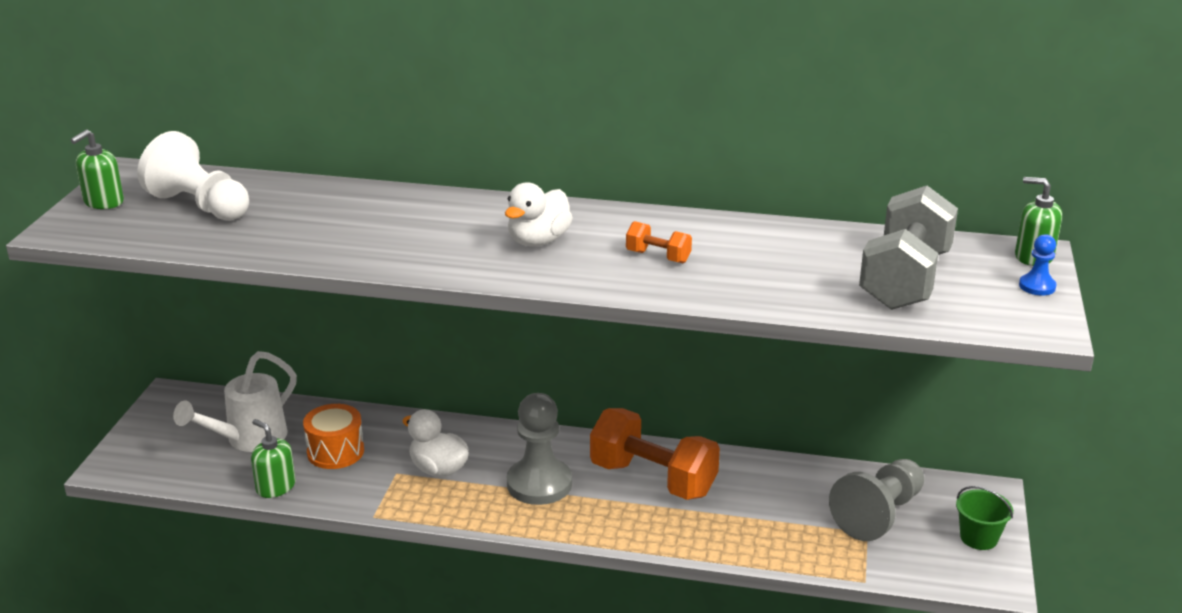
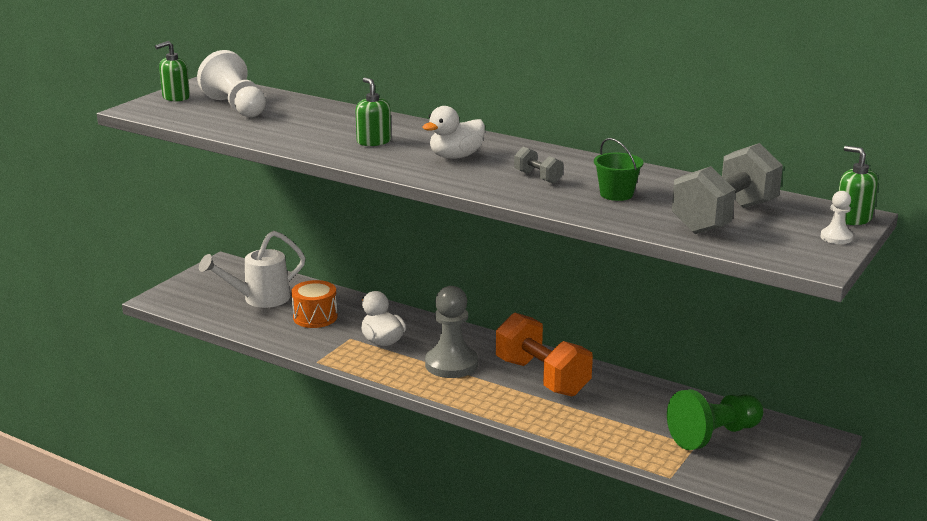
camera: 20 degrees right, 5 degrees down
green soap dispenser [251,419,295,498] -> green soap dispenser moved to [355,77,391,146]
orange dumbbell [626,221,692,263] -> grey dumbbell [514,146,563,184]
grey pawn [829,459,924,541] -> green pawn [667,389,764,450]
green bucket [956,486,1013,550] -> green bucket moved to [594,138,644,201]
blue pawn [1019,234,1057,296] -> white pawn [820,191,853,244]

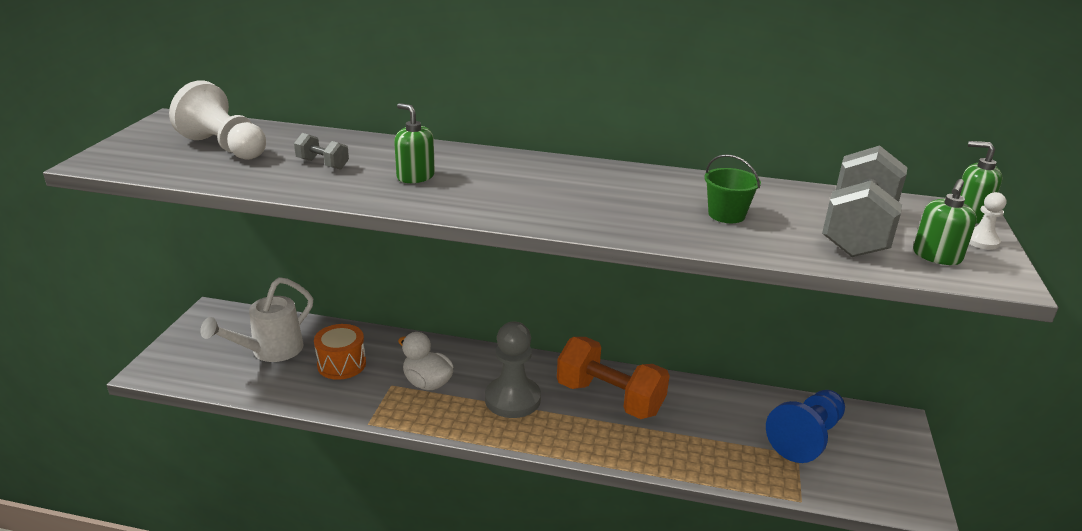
camera: 20 degrees left, 5 degrees up
green soap dispenser [155,41,190,102] -> green soap dispenser moved to [913,179,977,265]
white duck [423,106,485,159] -> none
grey dumbbell [514,146,563,184] -> grey dumbbell moved to [294,133,349,170]
green pawn [667,389,764,450] -> blue pawn [766,390,845,463]

